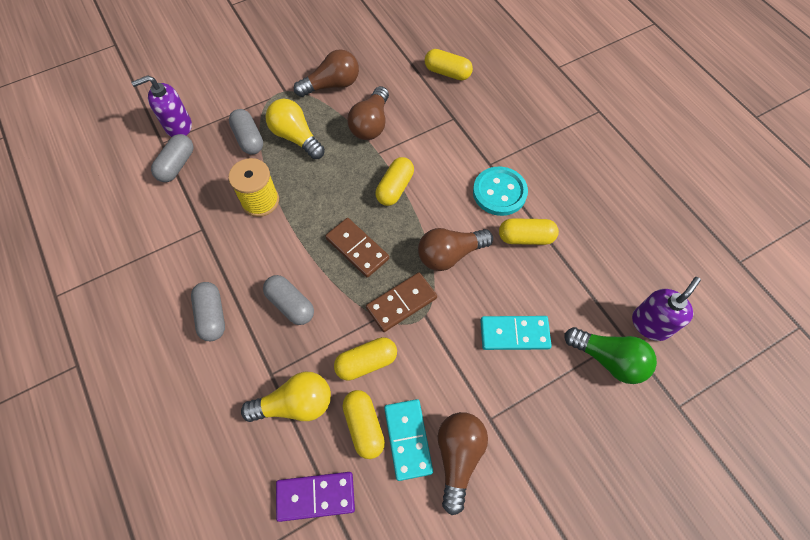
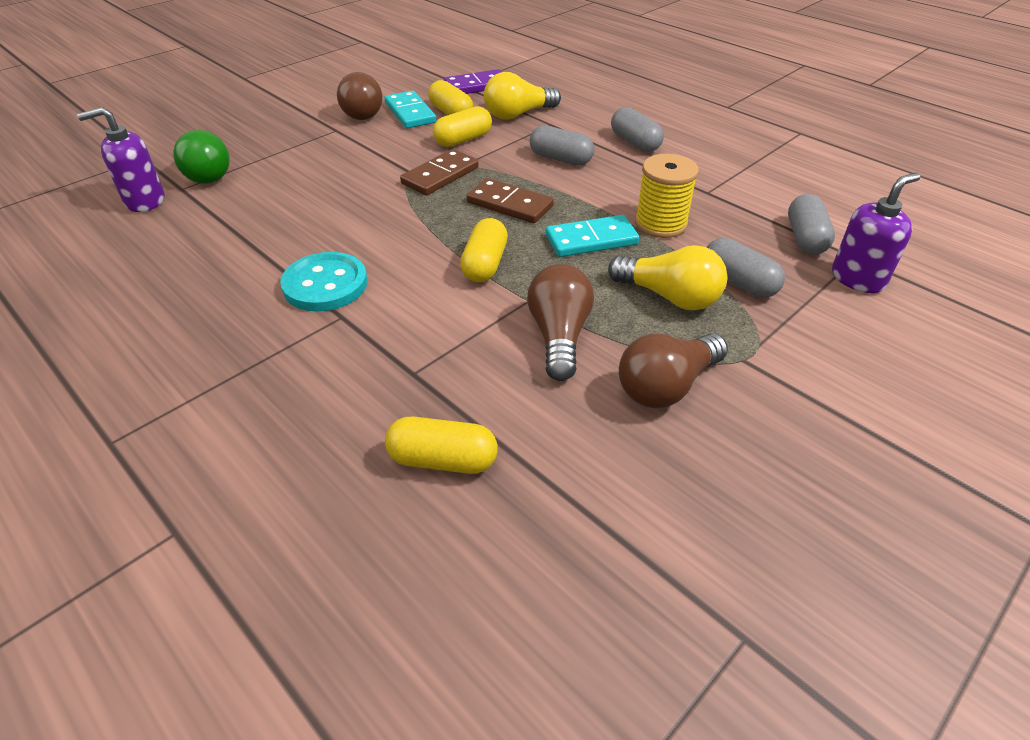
camera: 165 degrees right, 20 degrees down
brown light bulb [418,228,493,271] -> none
turquoise domino [480,316,552,350] -> turquoise domino moved to [546,215,639,257]
yellow capsule [499,218,559,245] -> none
green light bulb [564,327,657,384] -> green light bulb turned 135 degrees counterclockwise [173,130,230,184]
purple soap dispenser [632,277,701,341] -> purple soap dispenser turned 45 degrees clockwise [77,107,165,212]

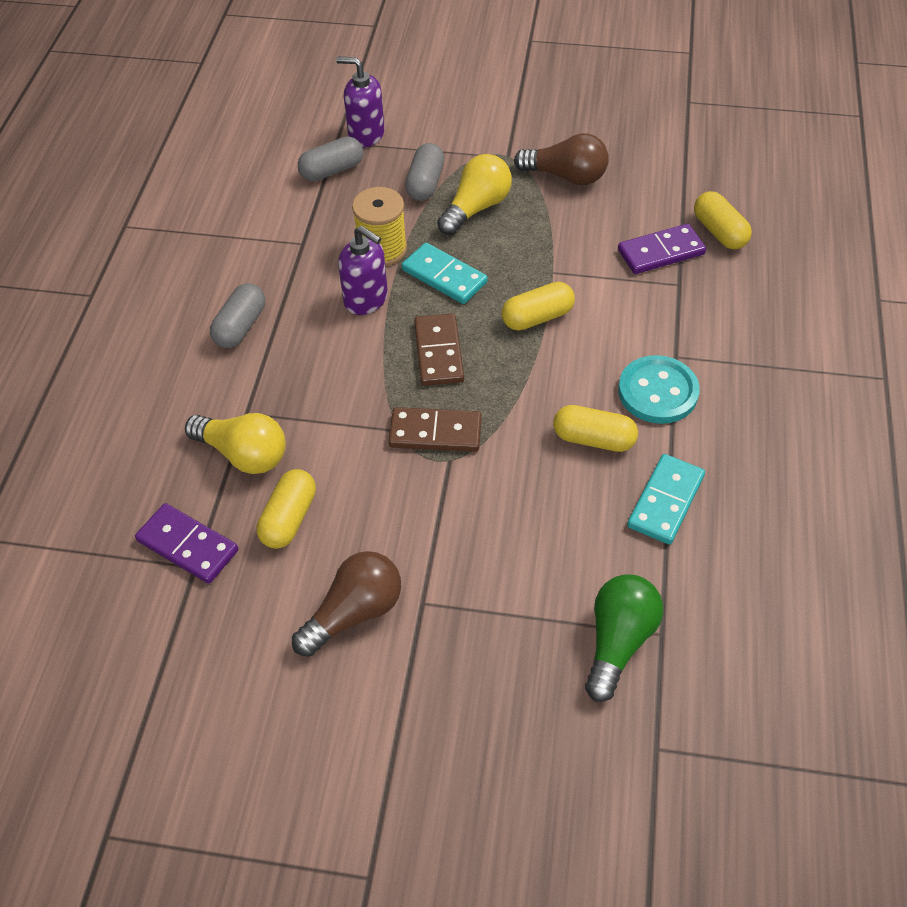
camera: 125 degrees left, 10 degrees up
purple soap dispenser [77,107,165,212] -> purple soap dispenser moved to [338,226,388,315]
turquoise domino [385,91,436,128] -> turquoise domino moved to [627,454,705,544]
yellow capsule [433,106,492,147] -> yellow capsule moved to [553,405,638,452]
brown light bulb [527,264,594,381] -> none
grey capsule [530,125,594,165] -> none
yellow light bulb [608,245,727,310] -> yellow light bulb turned 45 degrees clockwise [437,154,512,235]
none -> purple domino [618,224,706,274]

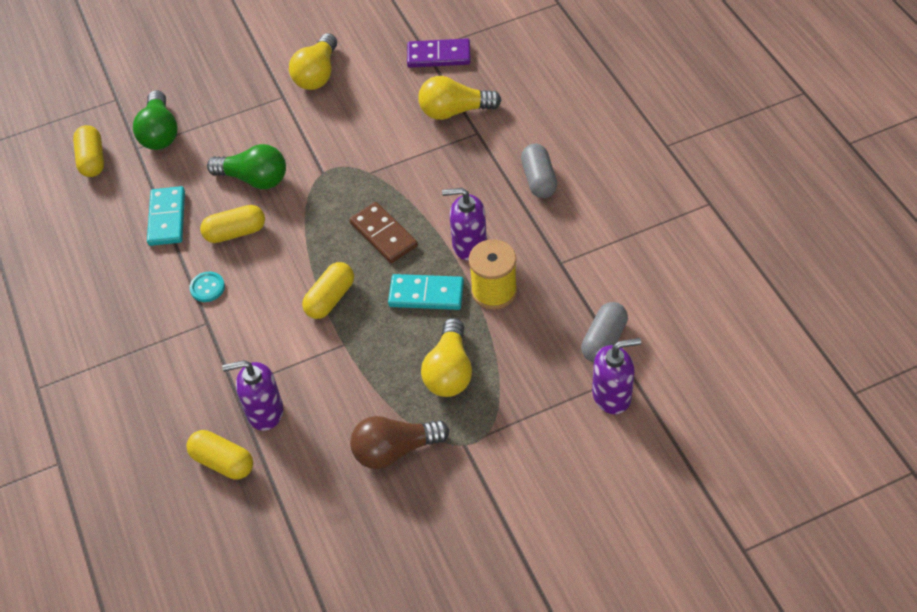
camera: 150 degrees right, 0 degrees up
yellow capsule [257,469,316,549] -> yellow capsule moved to [73,125,104,177]
brown light bulb [292,551,401,657] -> yellow light bulb [289,33,337,90]
brown domino [389,407,482,452] -> none
grey capsule [405,143,444,201] -> none
purple domino [618,224,706,274] -> purple soap dispenser [222,360,283,431]
turquoise button [618,355,700,424] -> turquoise button [189,272,225,302], size x0.54
none -> green light bulb [207,144,286,189]

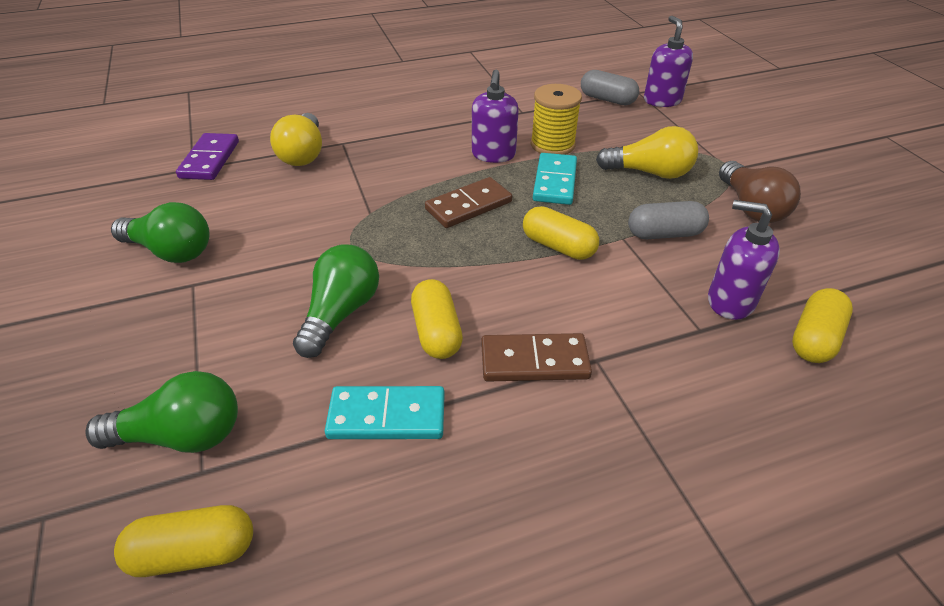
camera: 90 degrees left, 10 degrees down
turquoise button [189,272,225,302] -> brown domino [481,333,592,382]
purple soap dispenser [222,360,283,431] -> purple soap dispenser turned 120 degrees clockwise [708,200,780,320]
yellow light bulb [289,33,337,90] -> green light bulb [111,202,210,263]
grey capsule [521,144,557,198] -> grey capsule moved to [628,201,709,239]

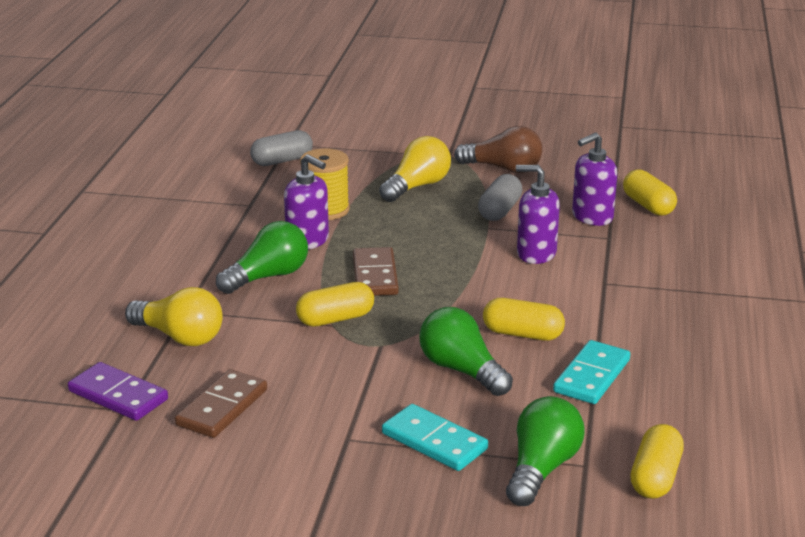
camera: 60 degrees left, 15 degrees down
green light bulb [111,202,210,263] -> green light bulb moved to [216,221,308,294]
brown domino [481,333,592,382] -> brown domino moved to [175,369,267,438]
yellow capsule [523,206,599,260] -> yellow capsule moved to [296,282,374,327]
turquoise domino [533,153,577,205] -> turquoise domino moved to [382,404,488,471]
purple soap dispenser [644,16,693,107] -> purple soap dispenser moved to [516,165,560,264]

